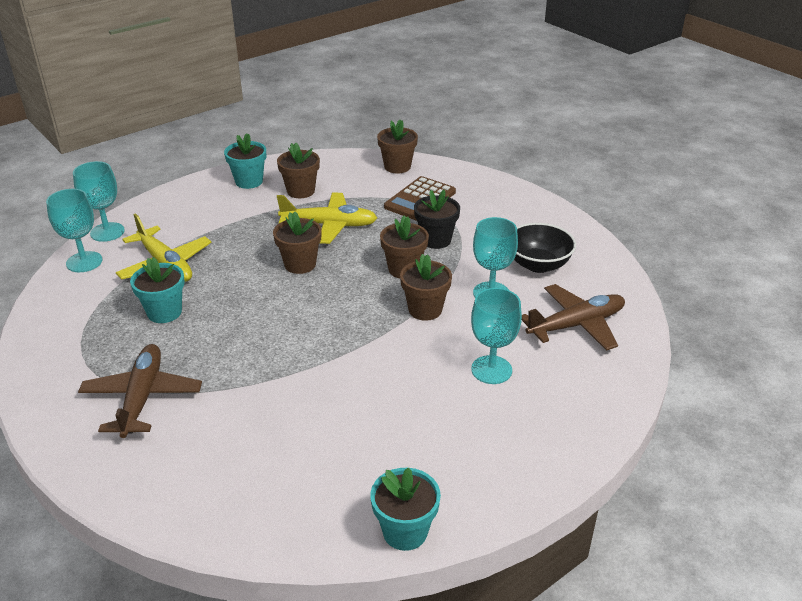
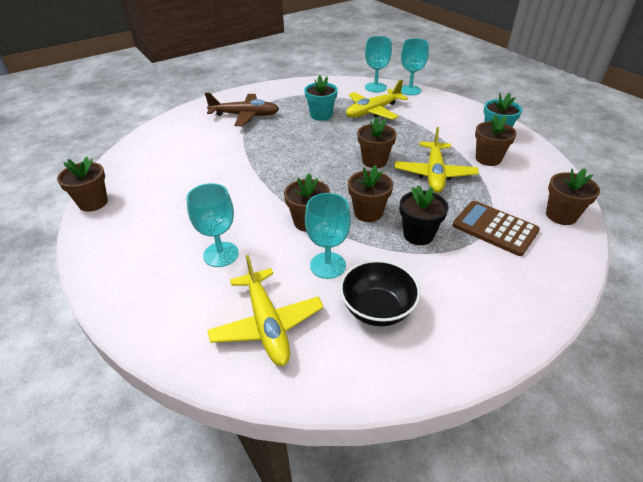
camera: 95 degrees right, 5 degrees up
turquoise flower pot [370,467,441,551] -> brown flower pot [57,156,108,212]
brown plane [522,284,625,351] -> yellow plane [207,255,324,366]

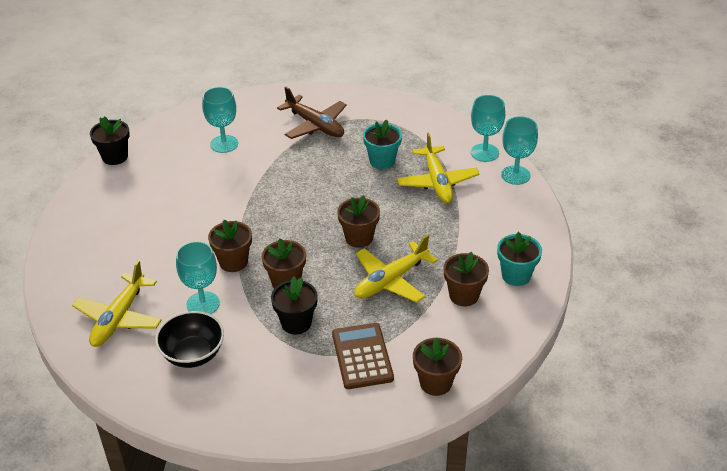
camera: 40 degrees right, 0 degrees up
brown flower pot [57,156,108,212] -> black flower pot [90,116,130,165]
turquoise goblet [186,183,239,267] -> turquoise goblet moved to [202,87,238,153]
yellow plane [346,80,408,120] -> yellow plane turned 105 degrees counterclockwise [397,133,480,203]

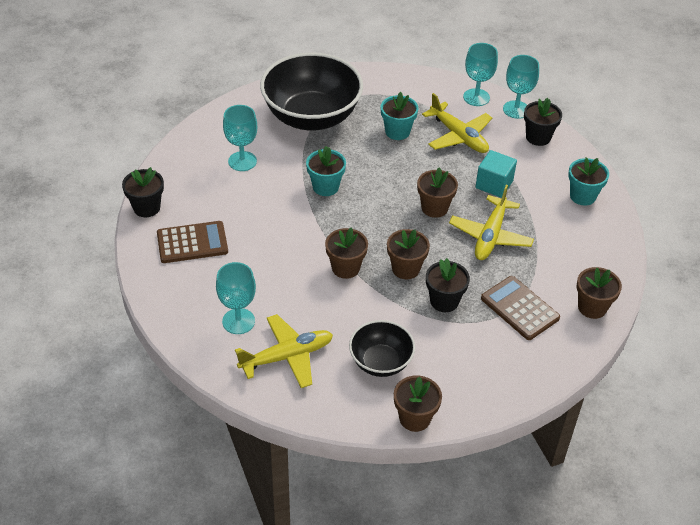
camera: 30 degrees left, 5 degrees up
yellow plane [72,260,162,347] -> yellow plane turned 105 degrees counterclockwise [235,314,333,388]
turquoise goblet [176,241,220,314] -> turquoise goblet moved to [216,262,256,334]
brown plane [277,87,347,139] -> black bowl [260,53,363,130]
brown flower pot [443,252,489,306] -> brown flower pot moved to [394,375,442,432]
none -> brown calculator [157,221,228,263]
none -> turquoise flower pot [306,146,346,196]
none -> turquoise cube [475,150,517,198]
none -> black flower pot [524,98,562,146]

